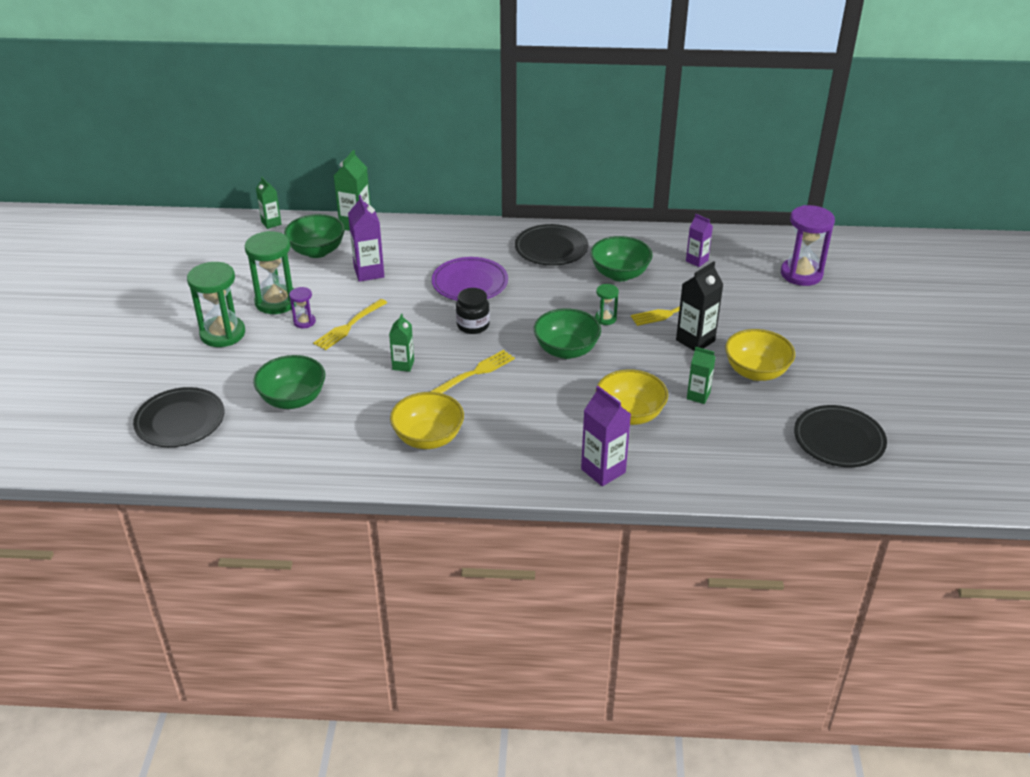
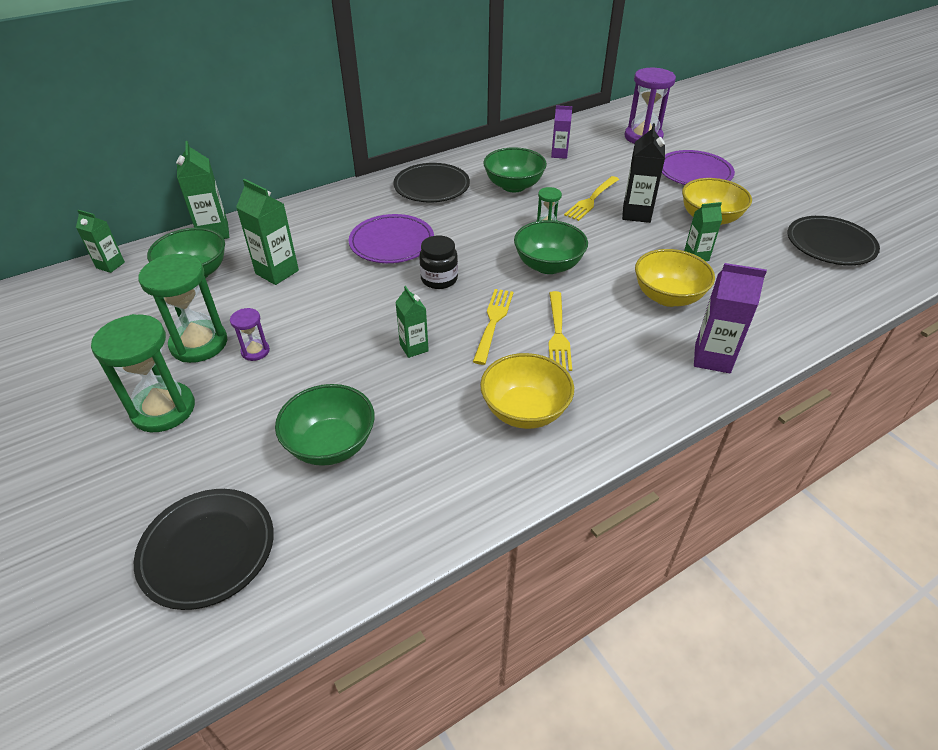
camera: 35 degrees left, 5 degrees up
yellow fork [313,299,387,350] -> yellow fork moved to [548,291,572,371]
purple carton [348,195,384,282] -> green carton [236,179,299,285]
none -> purple plate [662,150,735,185]

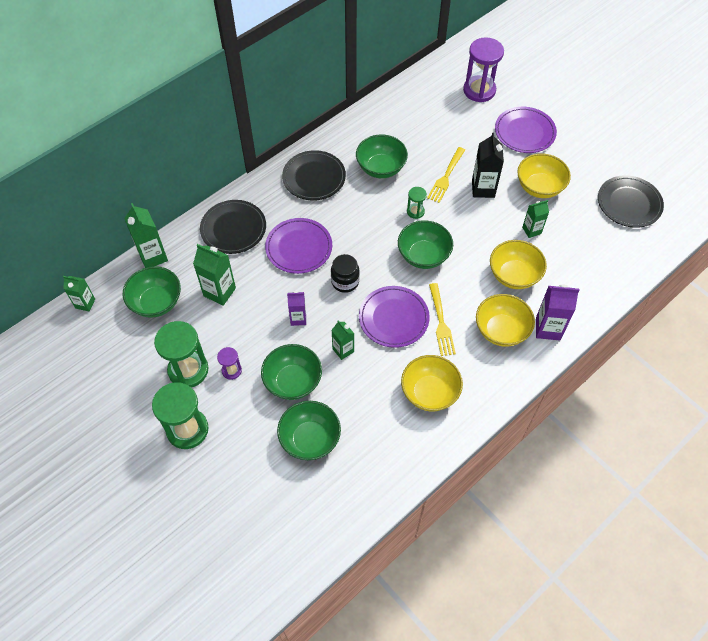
camera: 10 degrees left, 15 degrees up
black plate [134,489,274,610] -> black plate moved to [200,200,266,254]
yellow fork [473,289,514,365] -> purple plate [359,286,430,348]
purple carton [551,105,573,159] -> purple carton moved to [287,291,306,326]
none -> green bowl [261,344,322,400]
none -> yellow bowl [476,294,535,347]

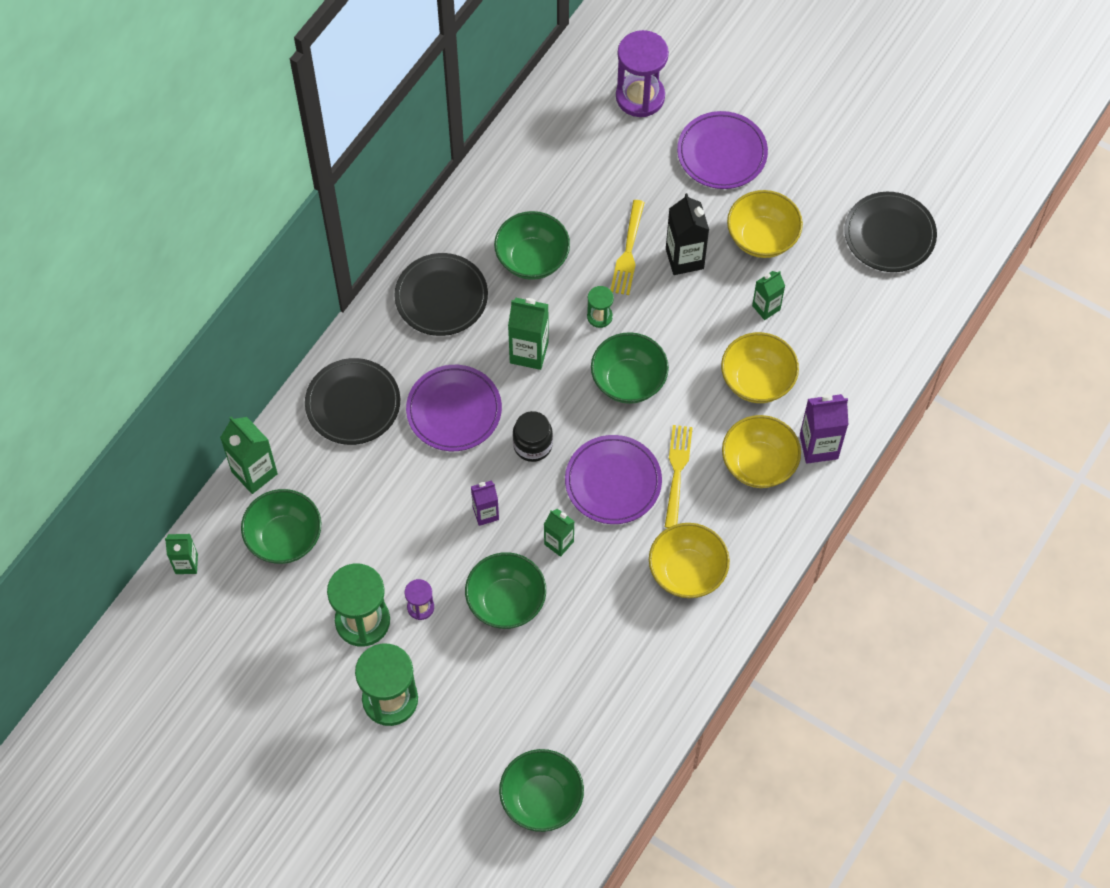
camera: 15 degrees left, 5 degrees up
green carton [193,244,236,306] -> green carton moved to [508,298,549,370]
green bowl [277,401,341,460] -> green bowl moved to [499,749,584,832]
yellow fork [429,283,456,356] -> yellow fork turned 150 degrees counterclockwise [665,425,693,528]

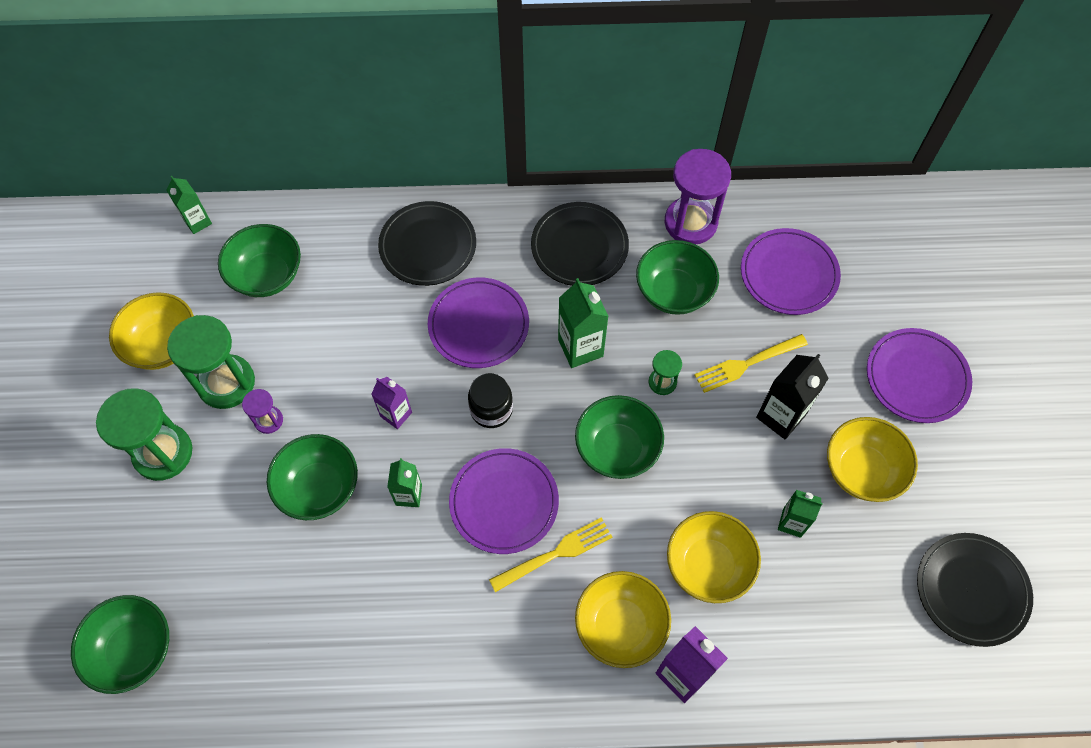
camera: 55 degrees right, 0 degrees up
green carton [220,417,278,494] -> none
purple hourglass [616,30,669,117] -> purple hourglass moved to [665,149,731,245]
yellow bowl [649,523,730,598] -> yellow bowl moved to [109,292,194,370]
none -> purple plate [741,228,841,315]

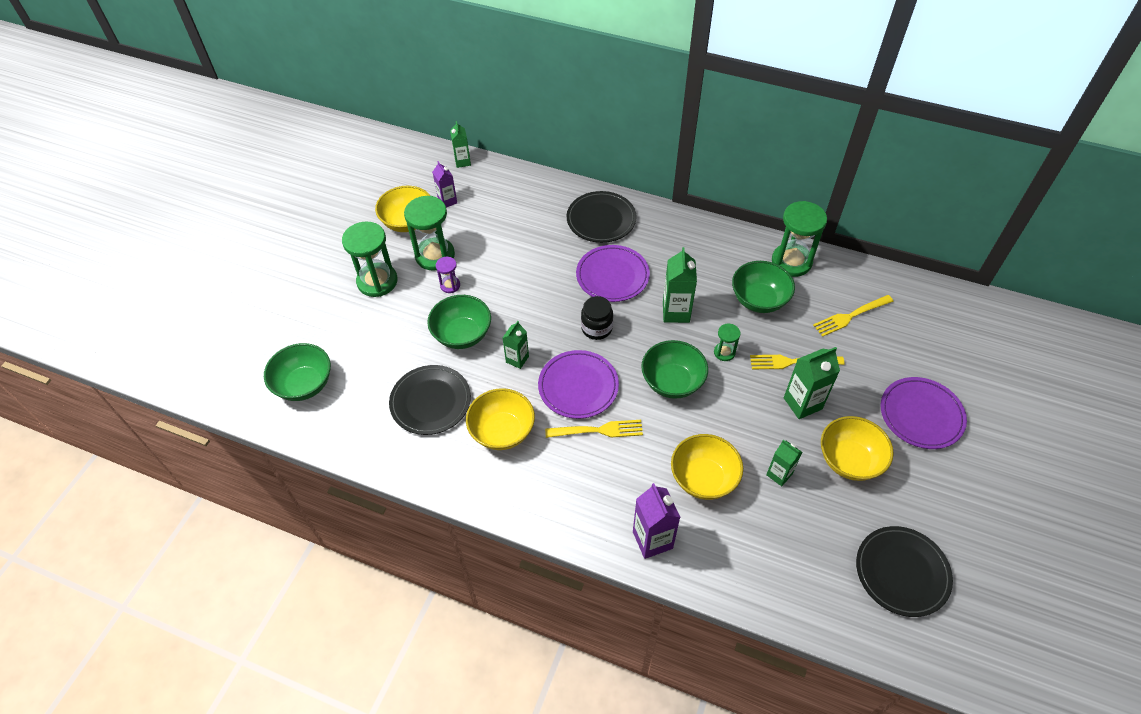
camera: 25 degrees right, 10 degrees down
green bowl [218,224,301,297] -> none
purple carton [372,377,412,429] -> purple carton moved to [433,161,457,208]
black plate [531,202,629,286] -> black plate moved to [389,365,471,435]
yellow bowl [575,571,671,668] -> yellow bowl moved to [466,388,535,450]
purple hourglass [665,149,731,245] -> green hourglass [772,201,827,277]
purple plate [741,228,841,315] -> yellow fork [813,295,893,337]
black carton [756,354,829,439] -> green carton [784,347,840,419]

